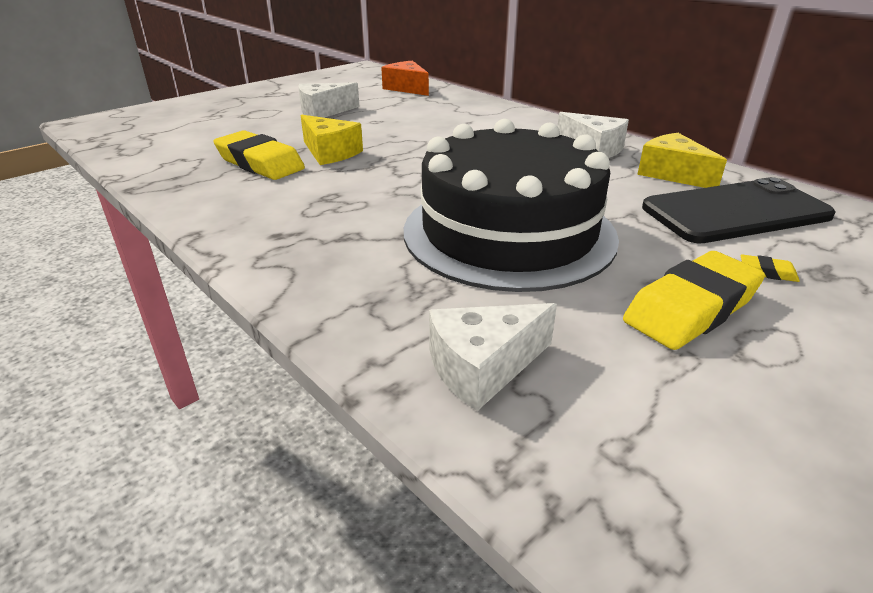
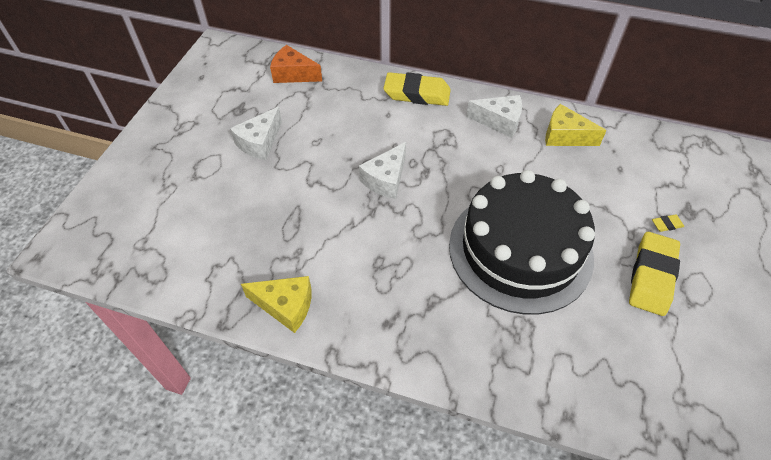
camera: 30 degrees left, 20 degrees up
yellow eraser [213,130,305,180] -> yellow eraser moved to [383,72,451,106]
yellow cheese [301,115,363,165] -> yellow cheese moved to [241,276,312,333]
white cheese [429,303,557,411] -> white cheese moved to [359,142,406,199]
black phone [642,177,836,244] -> none

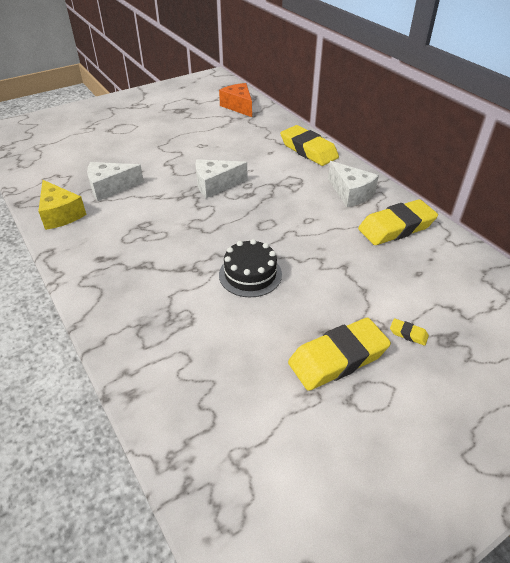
camera: 40 degrees right, 10 degrees down
white cheese [230,107,282,160] -> white cheese moved to [87,162,144,201]
black cake [449,170,595,315] -> black cake [219,239,282,297], size x0.44
yellow cheese [545,104,607,146] -> yellow eraser [358,199,438,245]

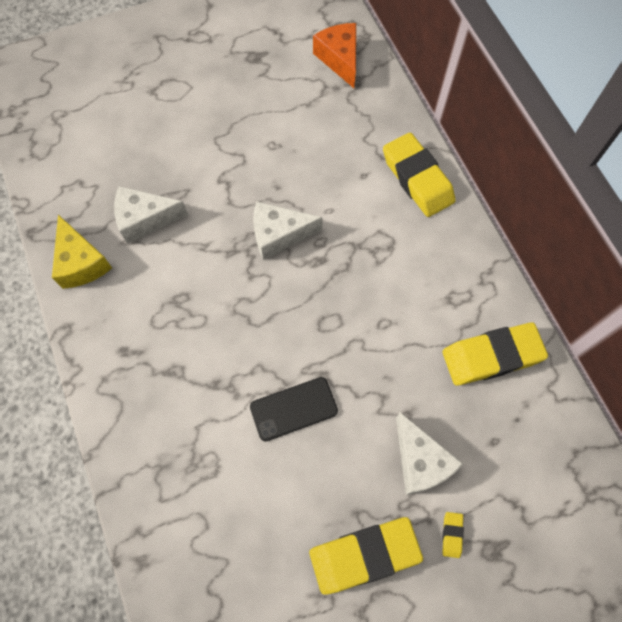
camera: 10 degrees right, 25 degrees up
black cake [219,239,282,297] -> black phone [250,377,338,441]
white cheese [328,161,379,207] -> white cheese moved to [396,412,463,495]
yellow eraser [390,318,429,346] -> yellow eraser turned 60 degrees clockwise [442,512,464,558]

